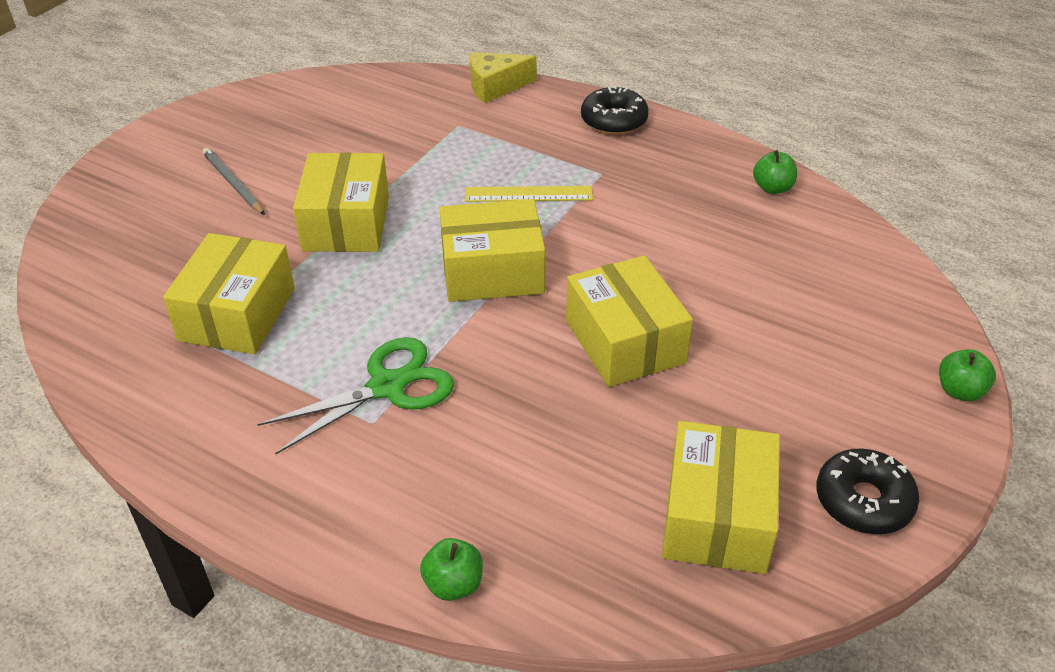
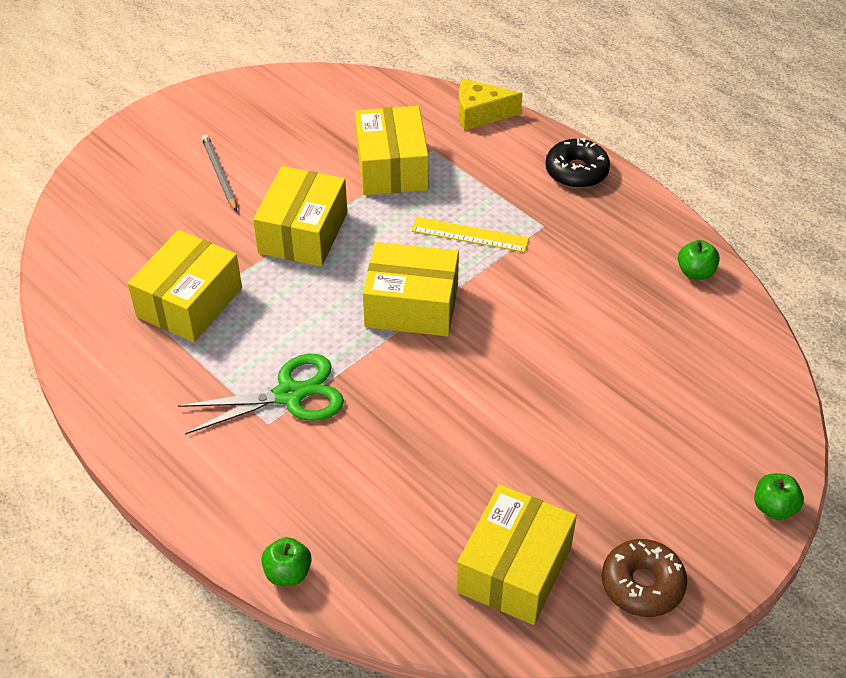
camera: 15 degrees right, 5 degrees up
yellow box [566,255,693,387] -> yellow box moved to [355,106,429,195]
black donut [816,449,919,534] -> brown donut [602,539,687,617]

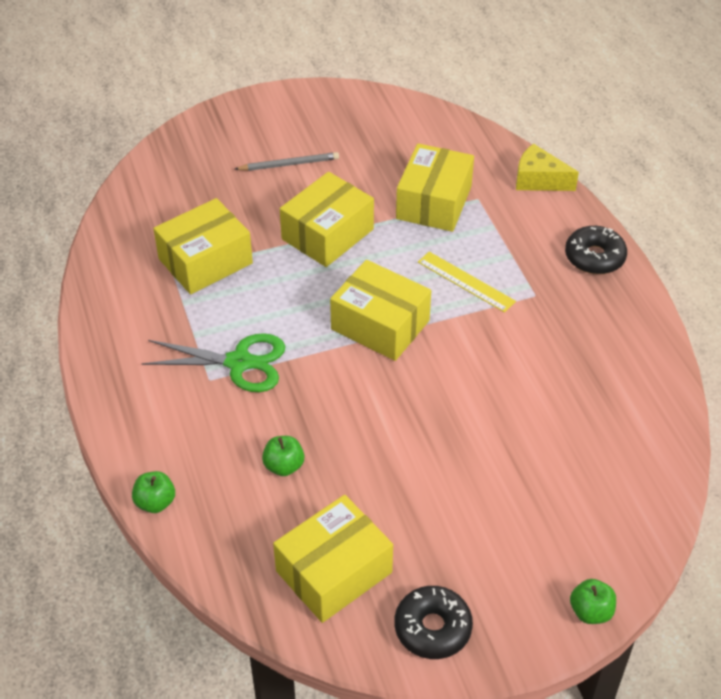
camera: 25 degrees right, 0 degrees up
grey pencil [202,134,237,212] -> grey pencil turned 75 degrees clockwise [235,152,339,171]
brown donut [602,539,687,617] -> black donut [395,586,473,659]
green apple [678,240,720,280] -> green apple moved to [262,436,305,476]

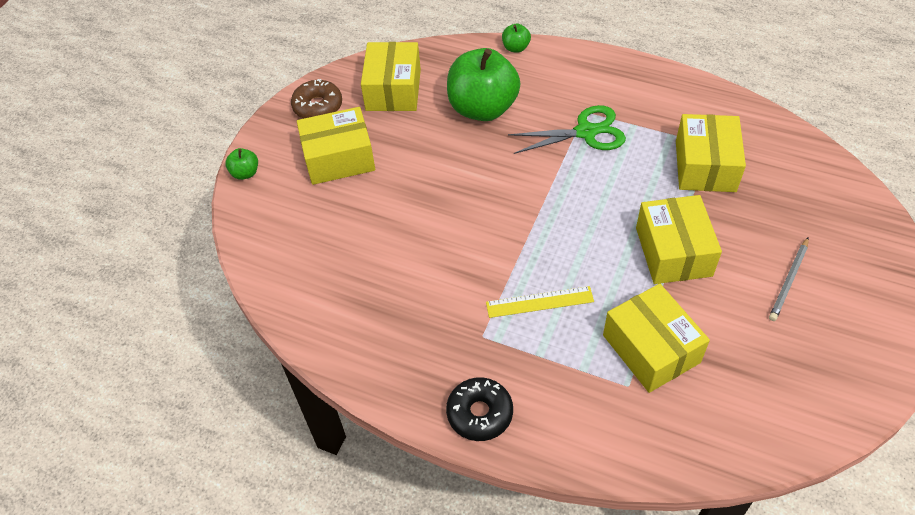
camera: 135 degrees right, 5 degrees up
green scissors [141,333,286,392] -> green scissors turned 150 degrees counterclockwise [508,105,626,154]
green apple [262,436,305,476] -> green apple [447,48,520,121], size x2.36
yellow box [330,260,431,361] -> yellow box moved to [297,107,375,185]
black donut [395,586,473,659] -> brown donut [291,79,342,119]
yellow cheese [516,143,579,191] -> none

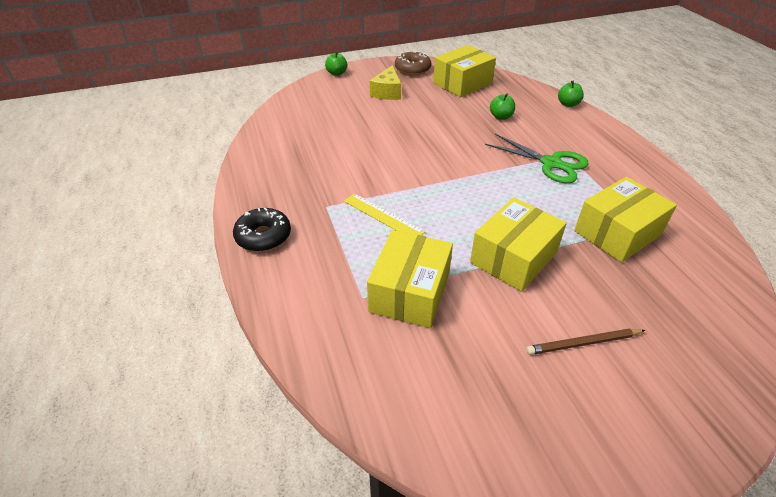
camera: 45 degrees right, 10 degrees down
yellow box [297,107,375,185] -> yellow cheese [370,65,401,100]
green apple [447,48,520,121] -> green apple [490,94,515,120], size x0.42
grey pencil [769,237,809,321] -> brown pencil [526,329,645,355]

